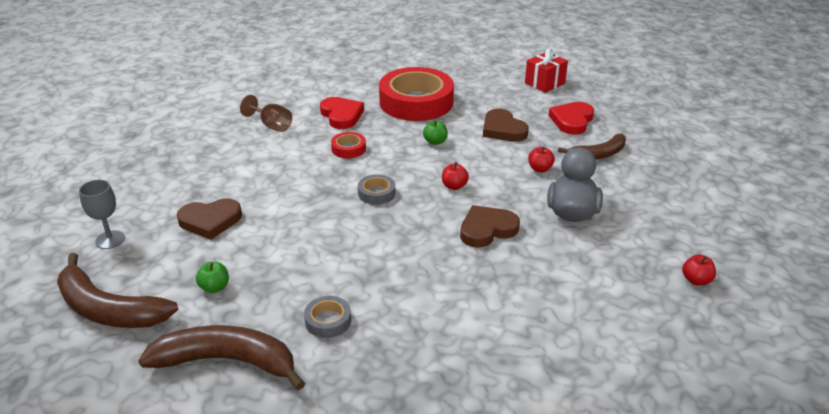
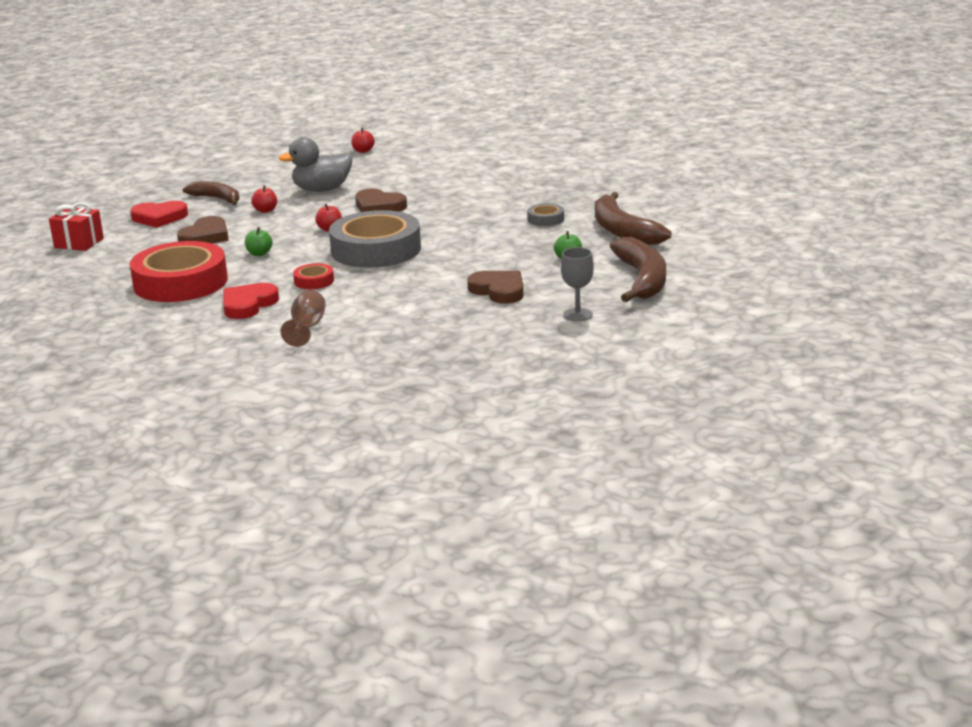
camera: 120 degrees left, 10 degrees down
grey tape [358,174,395,205] -> grey tape [329,210,421,268], size x2.36

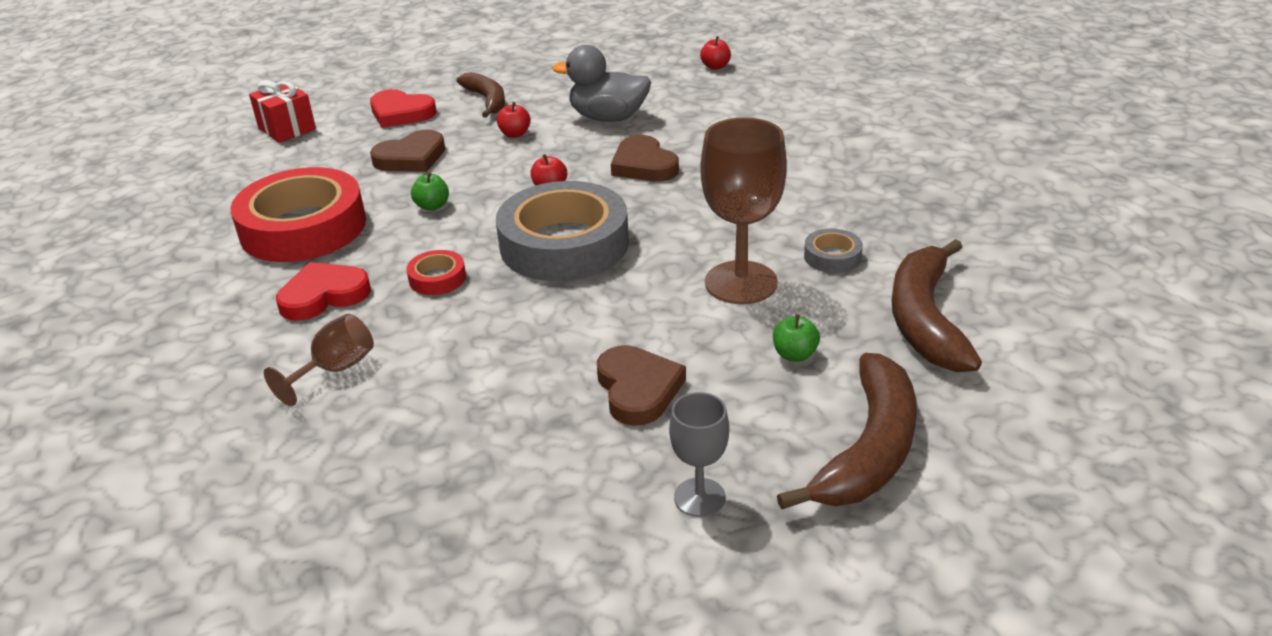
camera: 30 degrees right, 10 degrees up
none -> brown goblet [700,117,787,304]

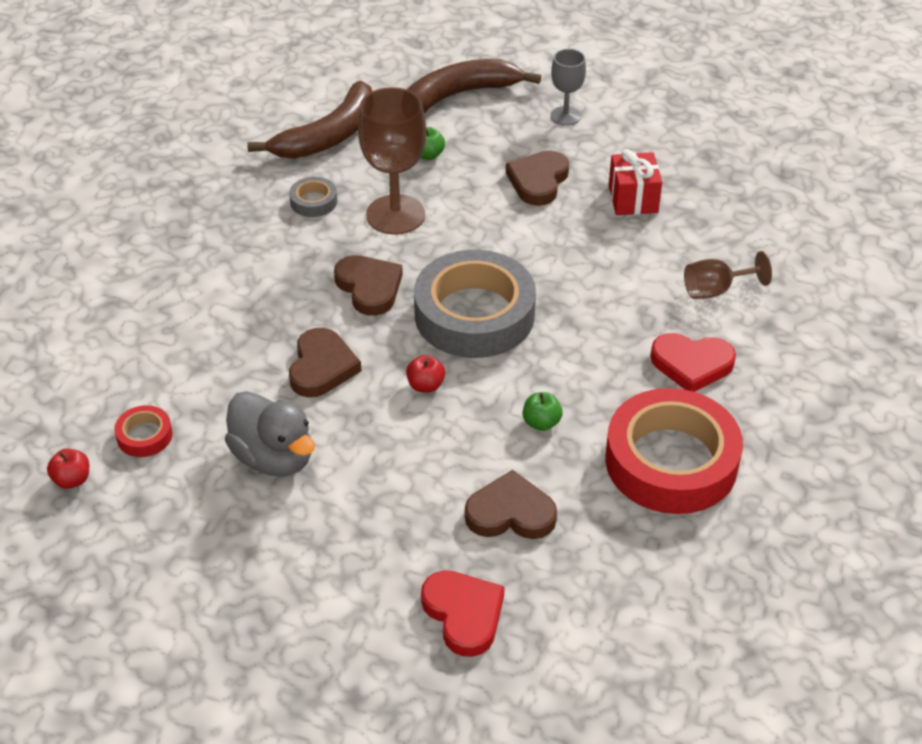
camera: 145 degrees left, 10 degrees up
red gift [249,80,316,143] -> red gift moved to [609,149,662,215]
red tape [406,250,466,295] -> red tape moved to [114,405,173,457]
brown banana [457,72,505,118] -> none
red apple [497,102,531,138] -> none
none -> brown heart [334,255,403,316]

